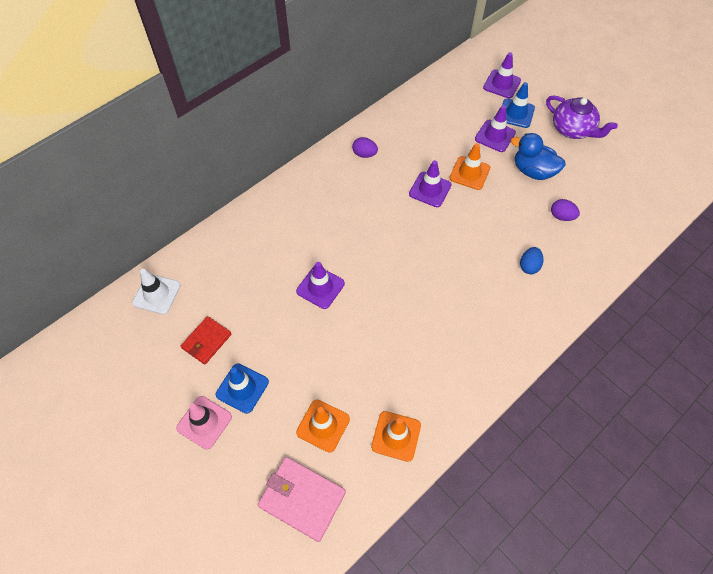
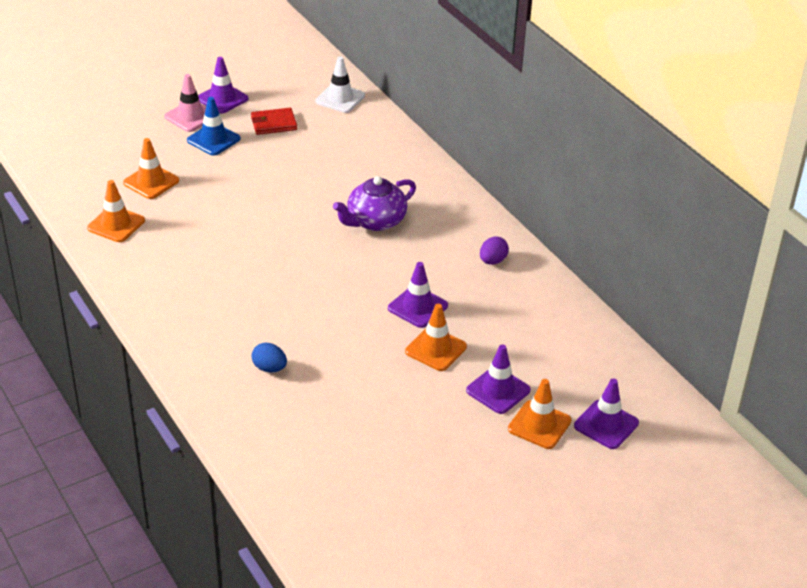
camera: 100 degrees right, 20 degrees down
red wallet [181,316,232,364] -> red wallet turned 60 degrees counterclockwise [251,108,297,135]
pink wallet [257,457,346,542] -> none
purple traffic cone [296,262,345,309] -> purple traffic cone moved to [198,57,248,114]
blue traffic cone [502,82,535,128] -> orange traffic cone [508,379,572,449]
blue duck [511,133,565,180] -> none
purple teapot [546,95,618,139] -> purple teapot moved to [333,176,416,231]
purple egg [551,199,580,221] -> none

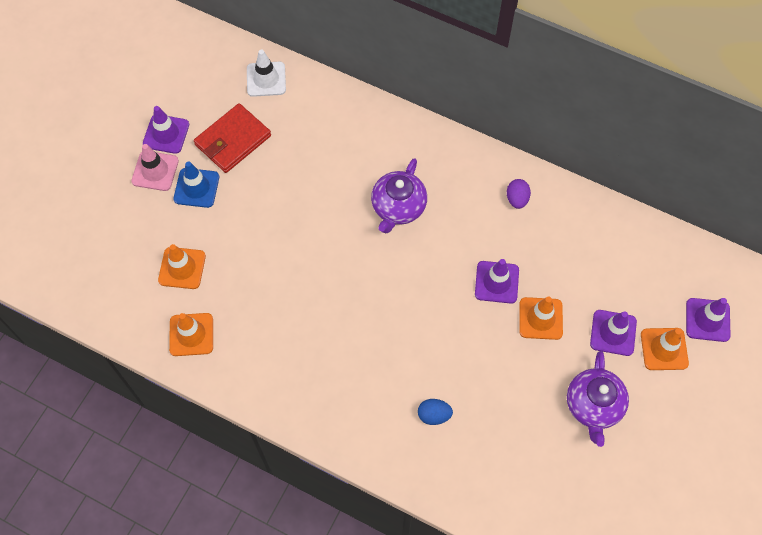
camera: 30 degrees left, 25 degrees up
red wallet [251,108,297,135] -> red wallet [194,103,271,173], size x1.53
none -> purple teapot [567,351,629,447]

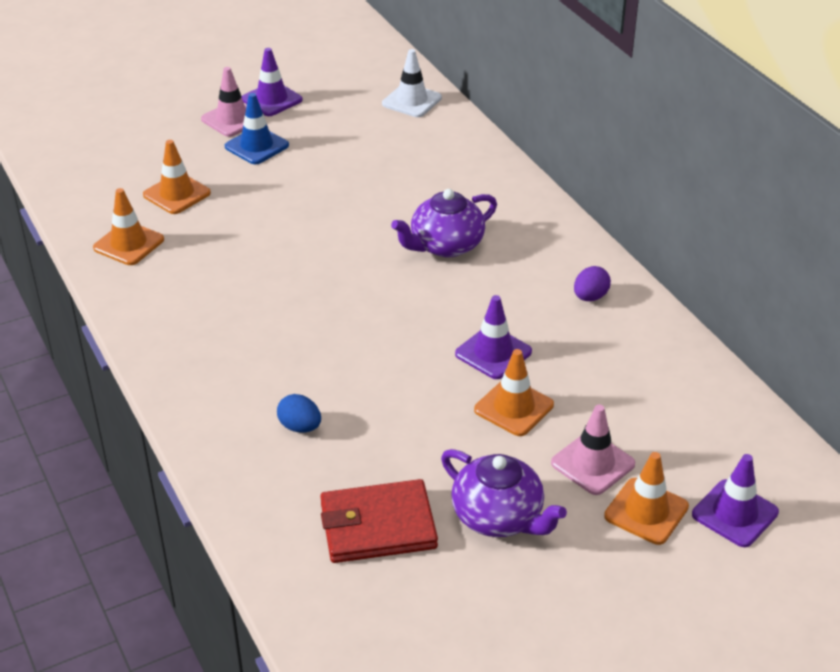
camera: 35 degrees right, 25 degrees down
red wallet [194,103,271,173] -> red wallet moved to [320,479,438,563]
purple teapot [567,351,629,447] -> purple teapot turned 90 degrees counterclockwise [441,449,567,537]
purple traffic cone [590,310,637,356] -> pink traffic cone [551,405,635,495]

